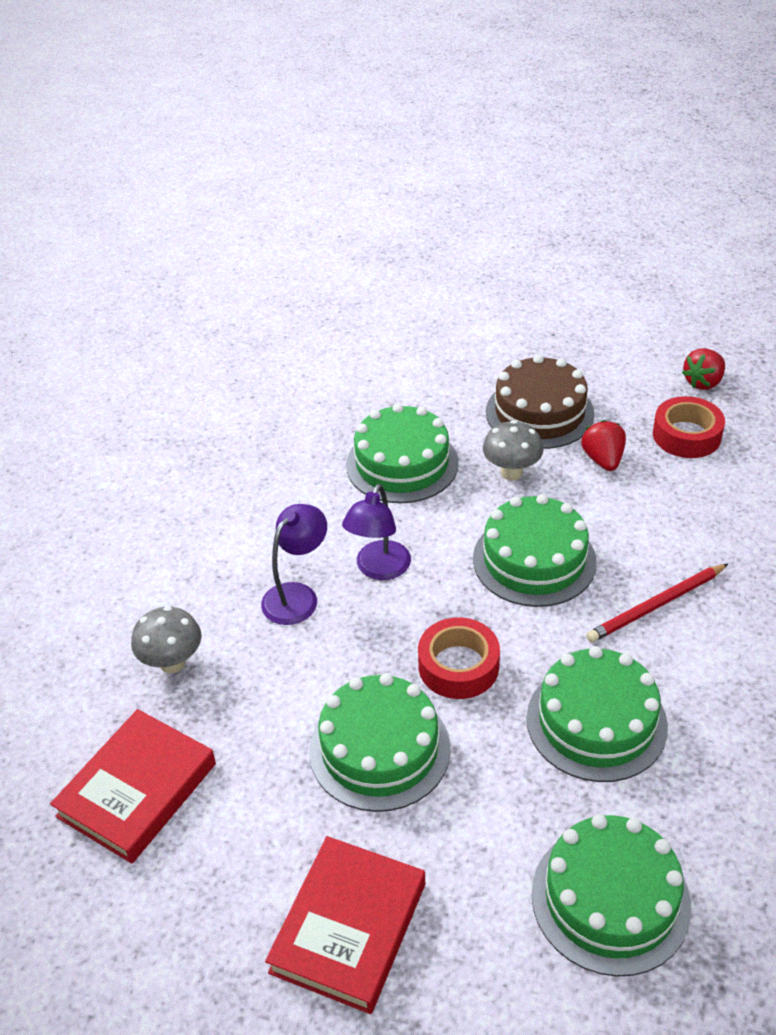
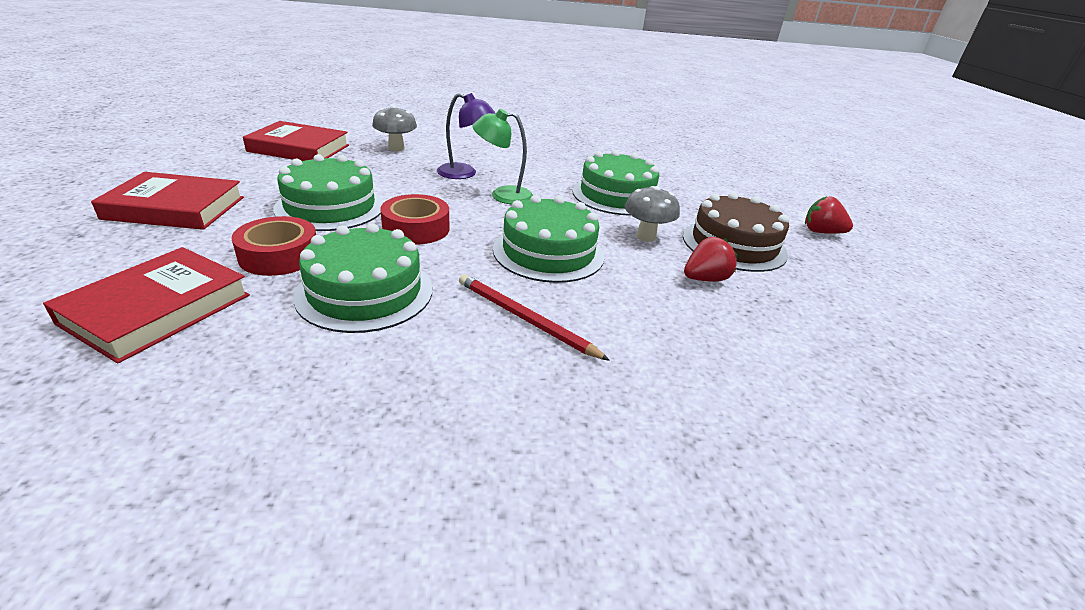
camera: 65 degrees right, 10 degrees down
purple lamp [342,484,411,580] -> green lamp [472,109,533,205]
green cake [531,814,691,977] -> red book [43,247,250,363]
red tape [653,396,725,458] -> red tape moved to [232,216,316,276]
red strawberry [682,348,725,390] -> red strawberry moved to [805,196,853,234]

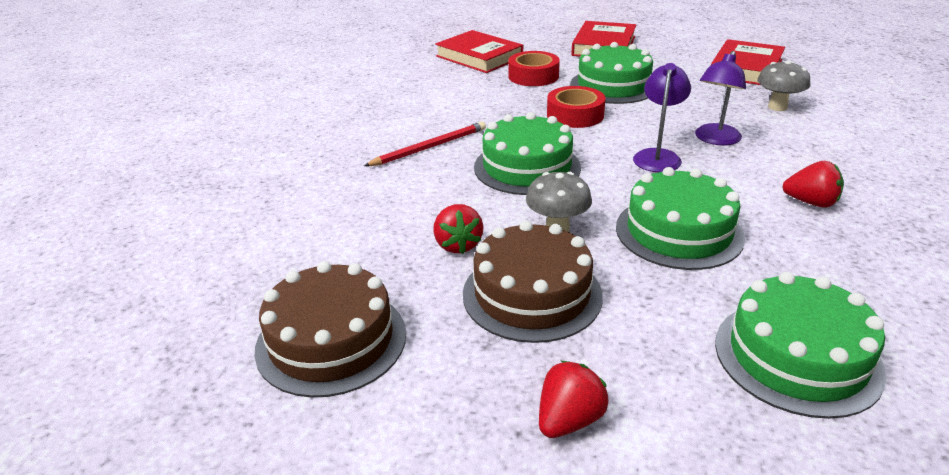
camera: 110 degrees right, 0 degrees up
green cake [293,223,432,333] -> green cake moved to [715,272,887,419]
green lamp [472,109,533,205] -> purple lamp [633,63,691,172]
none -> brown cake [255,261,406,398]
none -> red strawberry [782,161,844,208]

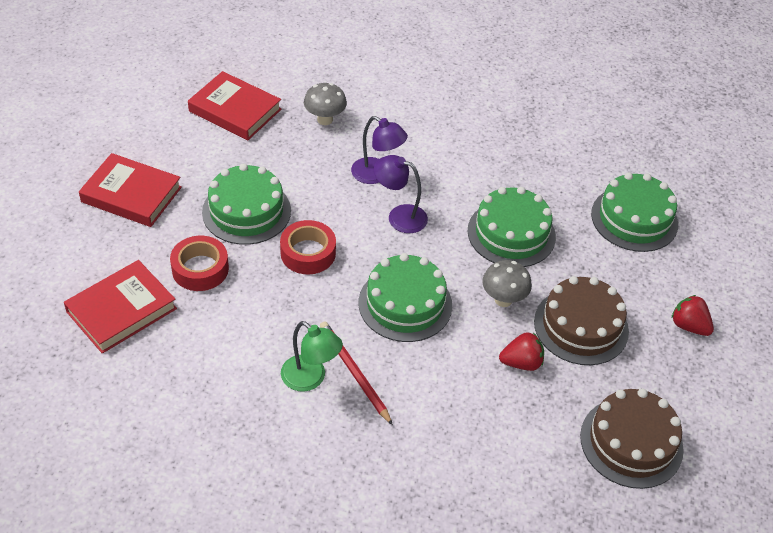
camera: 90 degrees left, 15 degrees up
red strawberry [782,161,844,208] -> none
none -> green lamp [281,321,343,392]

